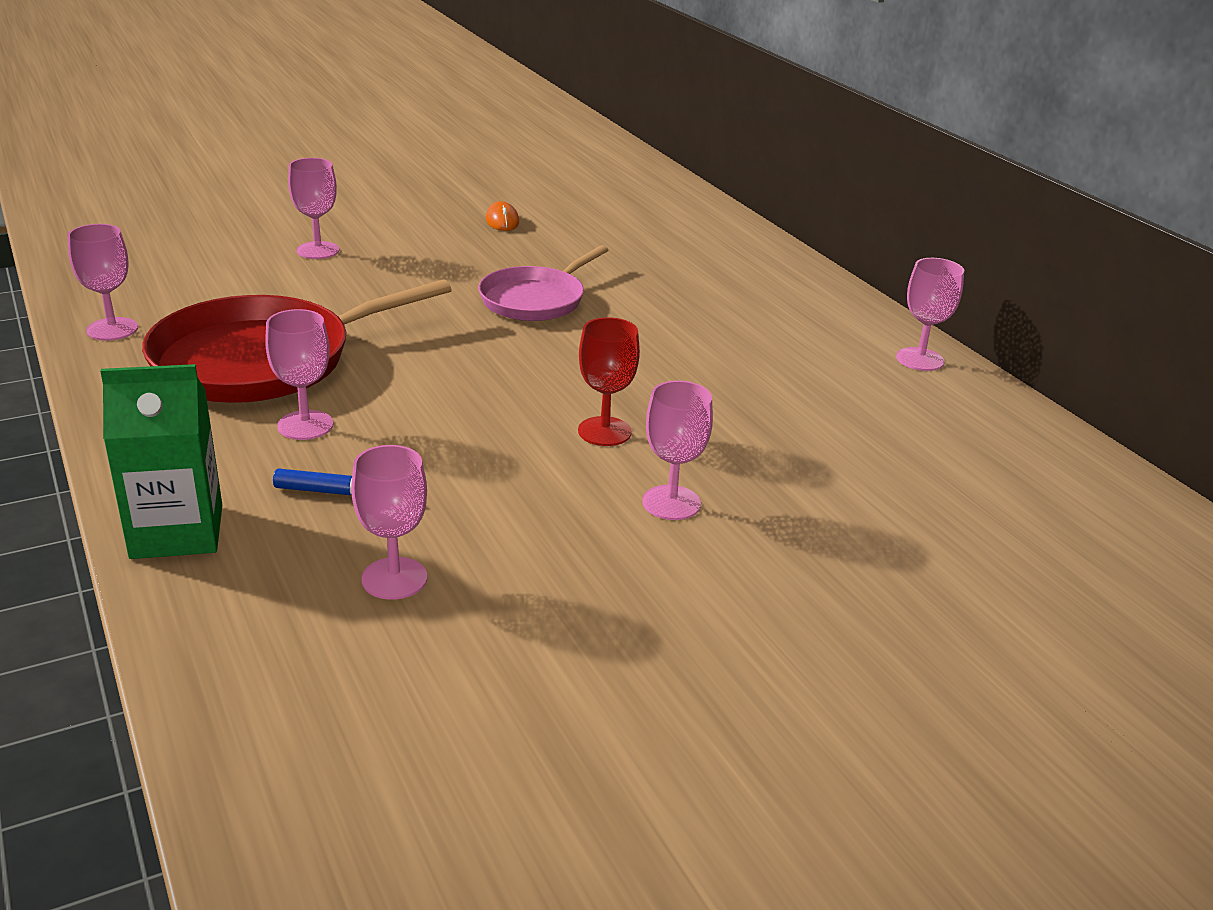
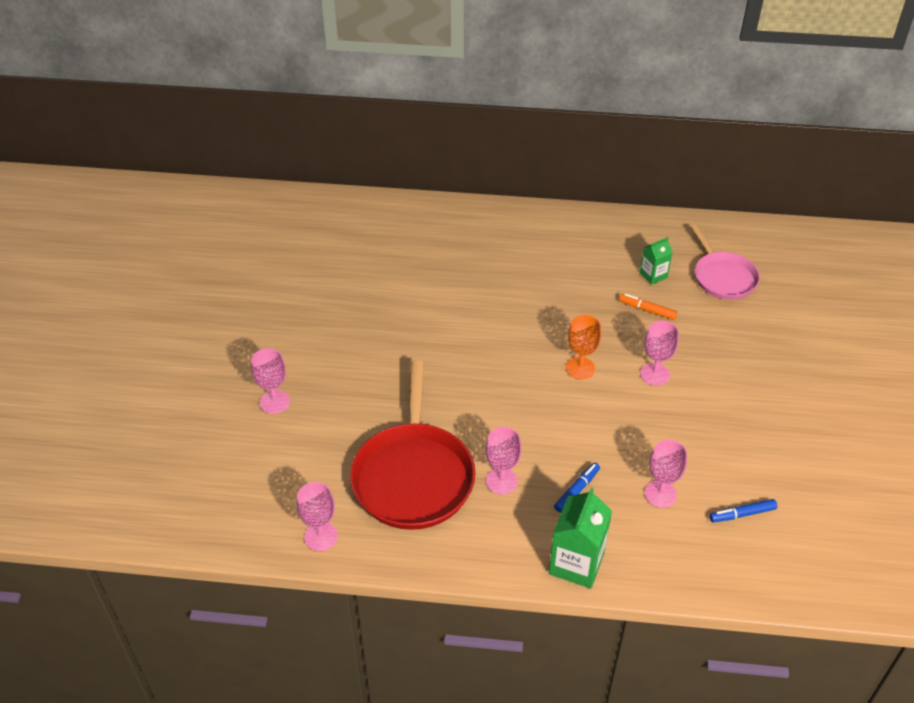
camera: 55 degrees left, 15 degrees up
pink pan [478,245,608,321] -> pink pan moved to [690,224,760,300]
orange mouse [486,201,519,231] -> none
red goblet [578,317,640,446] -> orange goblet [566,315,601,380]
pink goblet [896,258,964,371] -> none
none -> orange marker [619,293,677,320]
none -> green carton [639,237,673,285]
none -> blue marker [709,499,777,522]

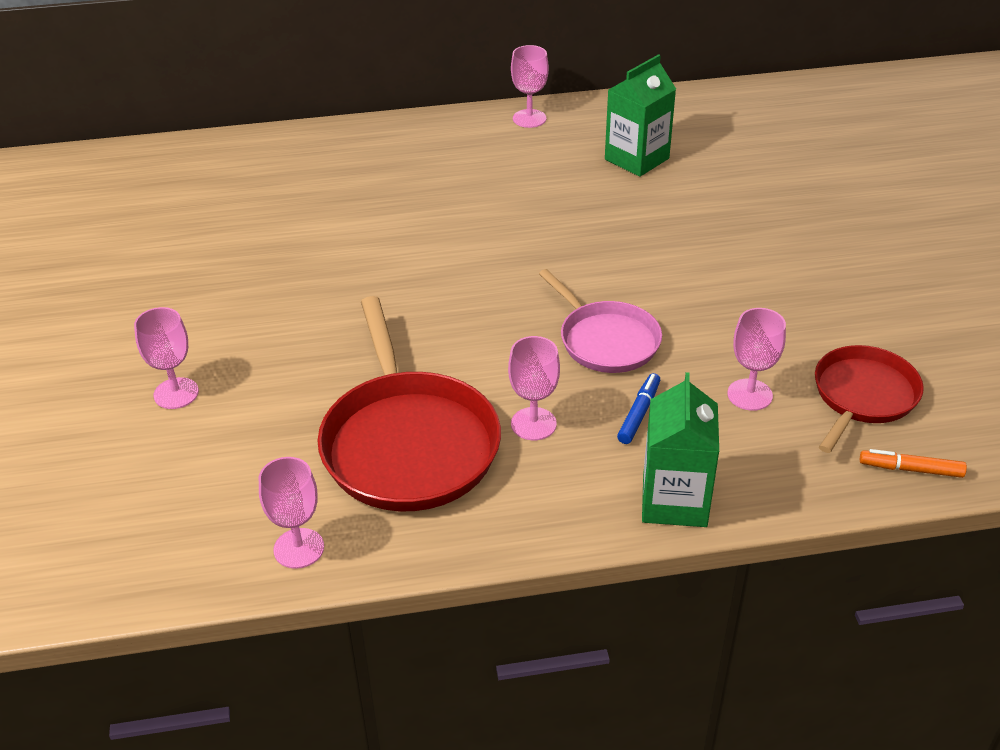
camera: 15 degrees left, 5 degrees down
orange goblet [566,315,601,380] -> none
orange marker [619,293,677,320] -> orange marker moved to [860,449,967,478]
green carton [639,237,673,285] -> green carton [605,54,676,177], size x1.75
pink goblet [640,321,679,386] -> pink goblet moved to [511,45,549,128]
pink pan [690,224,760,300] -> pink pan moved to [539,269,662,373]
blue marker [709,499,777,522] -> red pan [815,345,924,453]

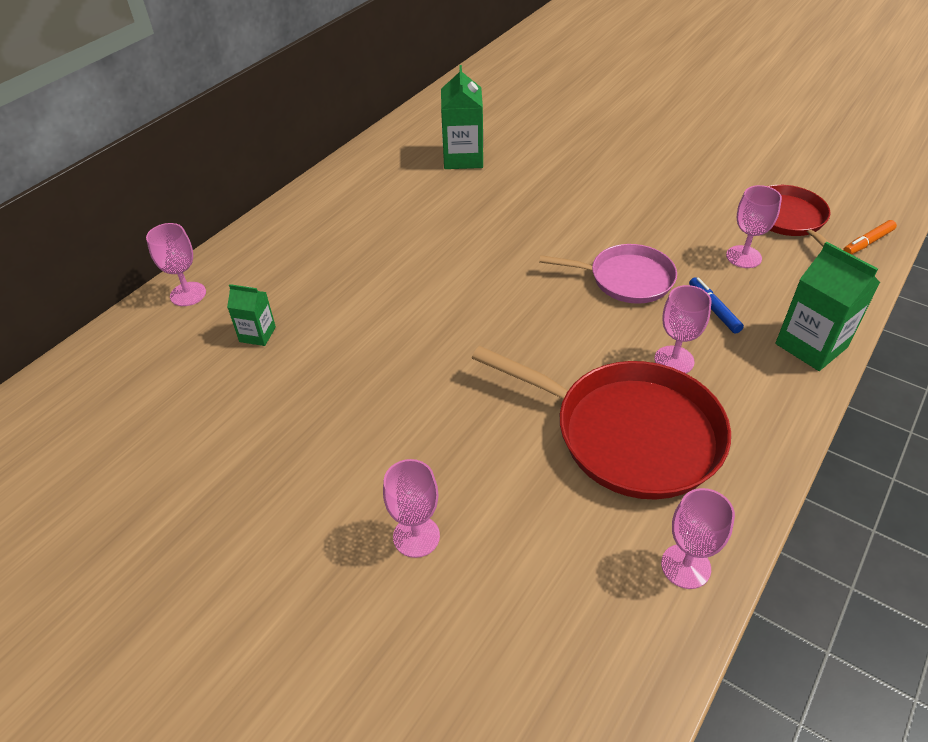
camera: 45 degrees left, 5 degrees up
pink goblet [511,45,549,128] -> pink goblet moved to [146,223,206,306]
none -> green carton [227,284,276,346]

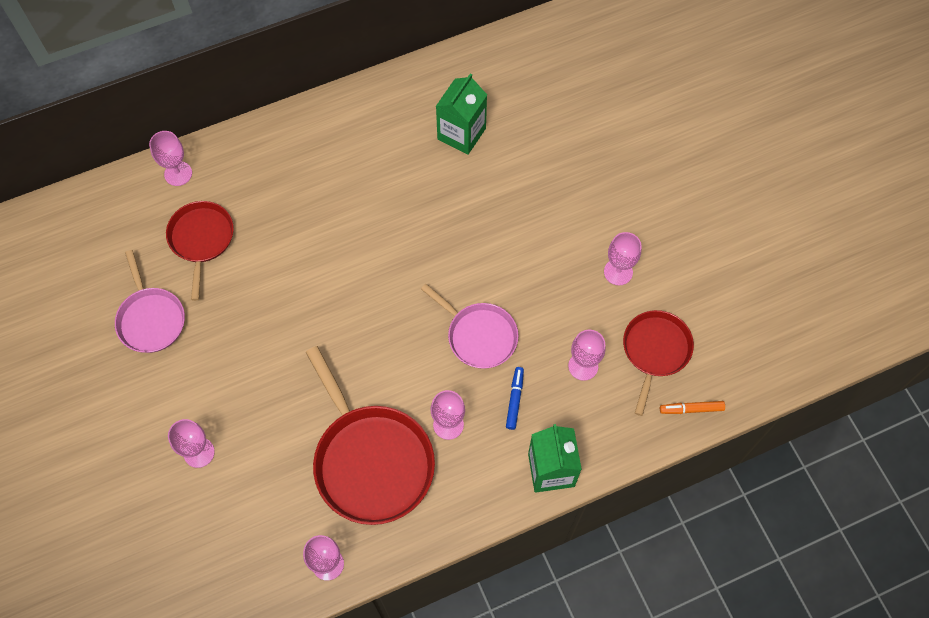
camera: 30 degrees right, 20 degrees up
green carton [227,284,276,346] -> red pan [166,201,234,301]
none -> pink pan [115,250,185,353]
none -> pink goblet [604,232,642,285]

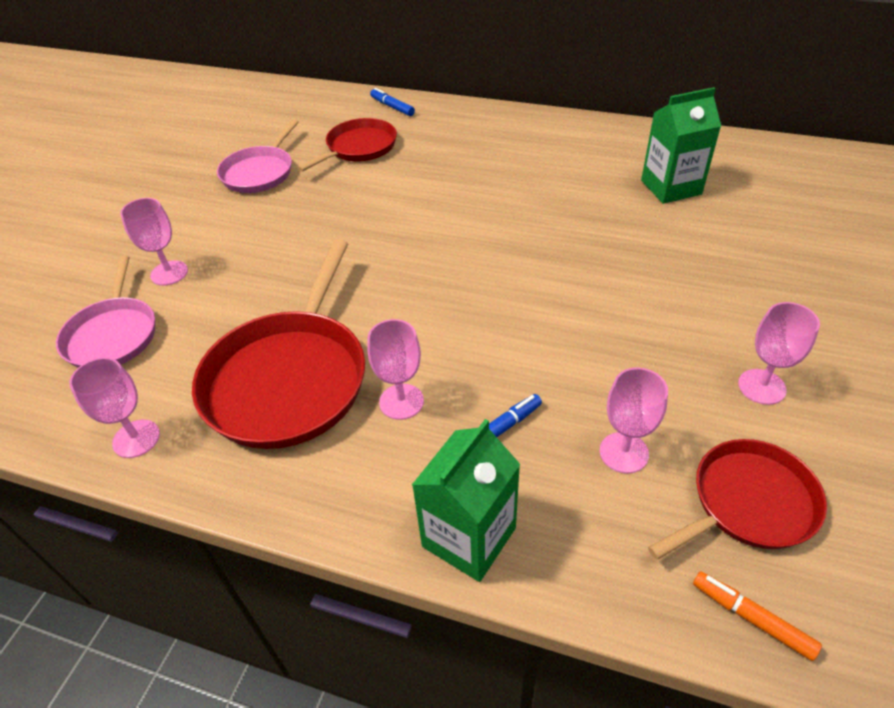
camera: 45 degrees right, 20 degrees down
pink goblet [149,131,192,186] -> blue marker [370,88,415,116]
pink pan [421,284,519,369] -> pink pan moved to [56,256,155,367]

